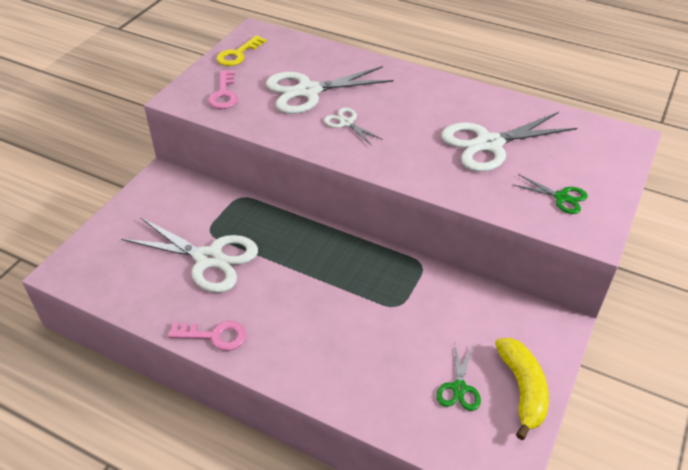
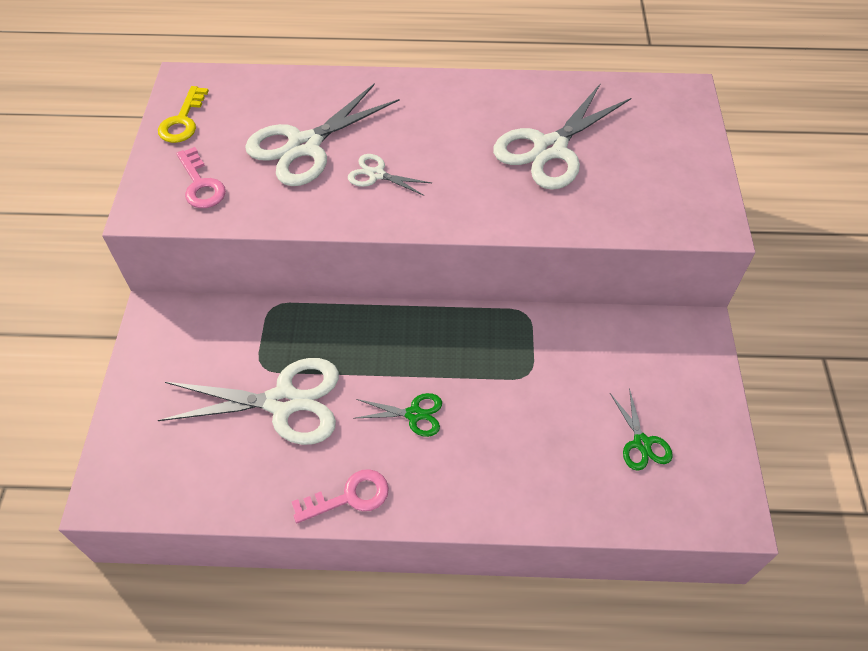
camera: 25 degrees left, 10 degrees up
yellow banana [495,338,549,440] -> none
green scissors [513,175,588,214] -> green scissors moved to [356,393,442,437]

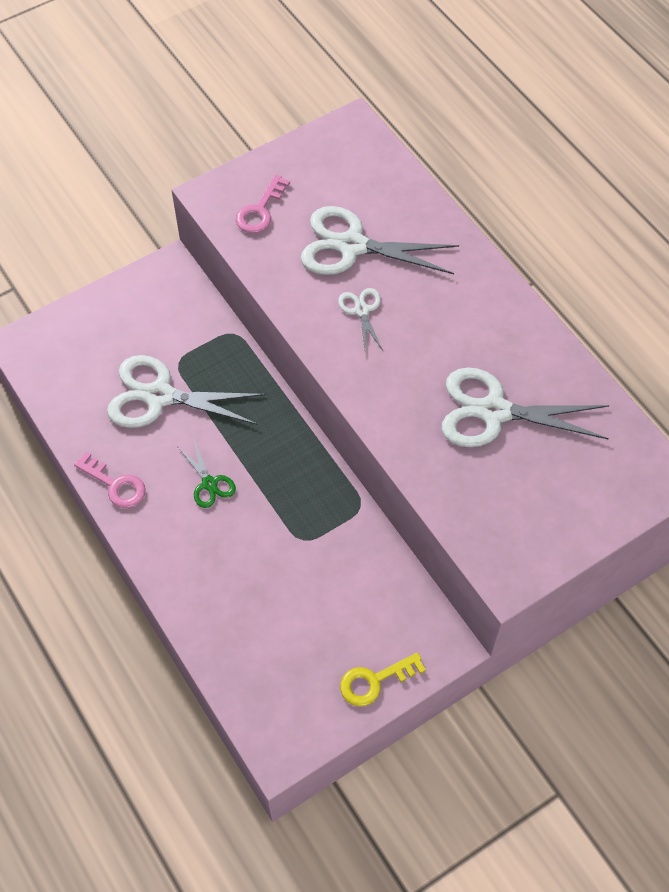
camera: 55 degrees right, 5 degrees up
yellow key [158,86,209,143] -> yellow key moved to [340,652,426,706]
white scissors [158,358,339,445] -> white scissors turned 135 degrees clockwise [107,355,266,428]
green scissors [610,388,673,471] -> none

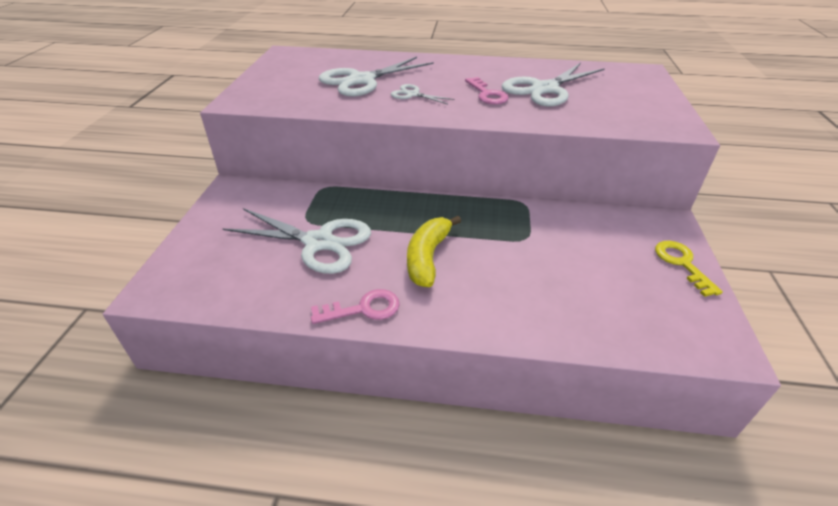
camera: 50 degrees left, 20 degrees down
white scissors [107,355,266,428] -> white scissors turned 120 degrees counterclockwise [223,208,371,274]
green scissors [179,440,236,508] -> yellow banana [407,216,461,287]
pink key [236,175,290,233] -> pink key moved to [465,77,509,104]
yellow key [340,652,426,706] -> yellow key turned 150 degrees clockwise [655,241,723,297]

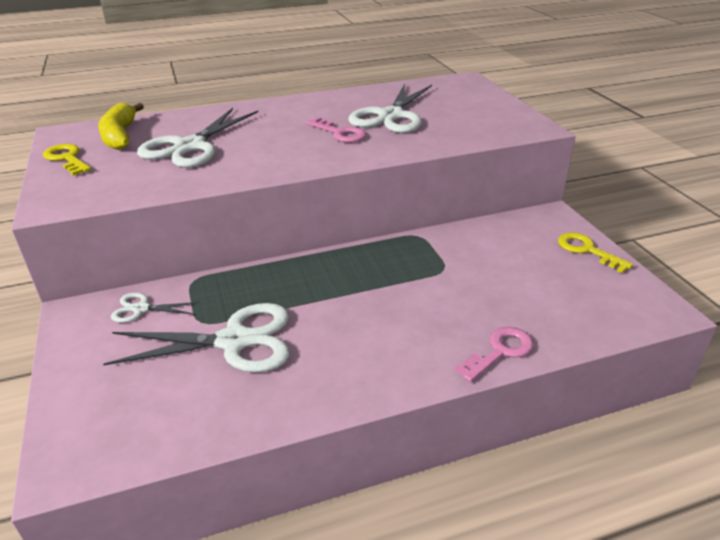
camera: 25 degrees left, 5 degrees down
pink key [311,289,400,324] -> pink key moved to [454,327,533,382]
white scissors [391,84,454,104] -> white scissors moved to [111,293,199,323]
yellow banana [407,216,461,287] -> yellow banana moved to [98,103,144,150]
none -> yellow key [43,144,91,176]

